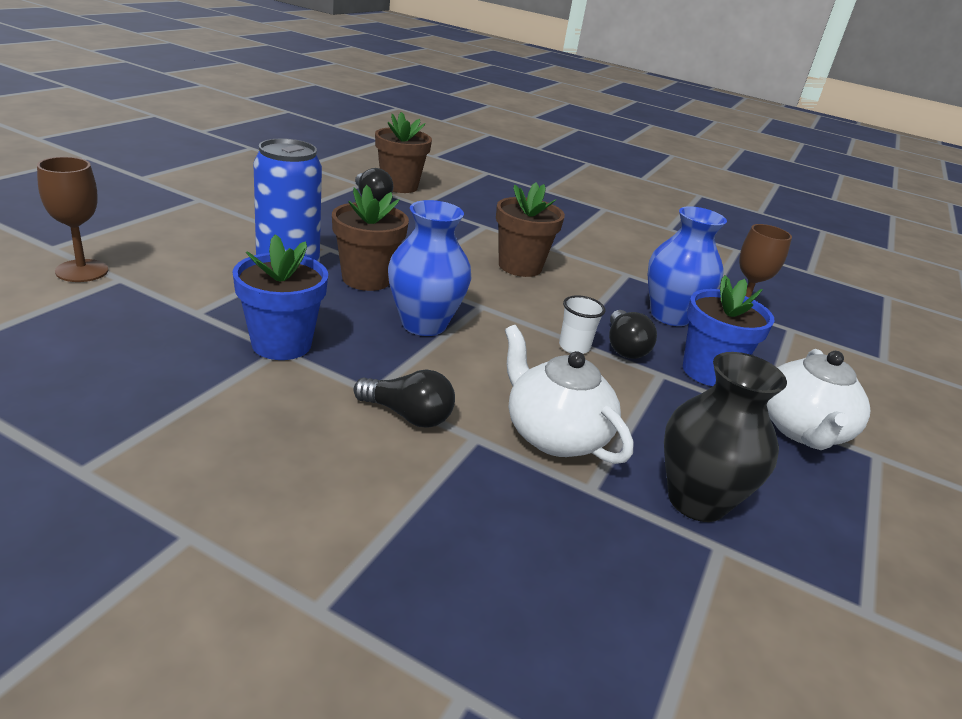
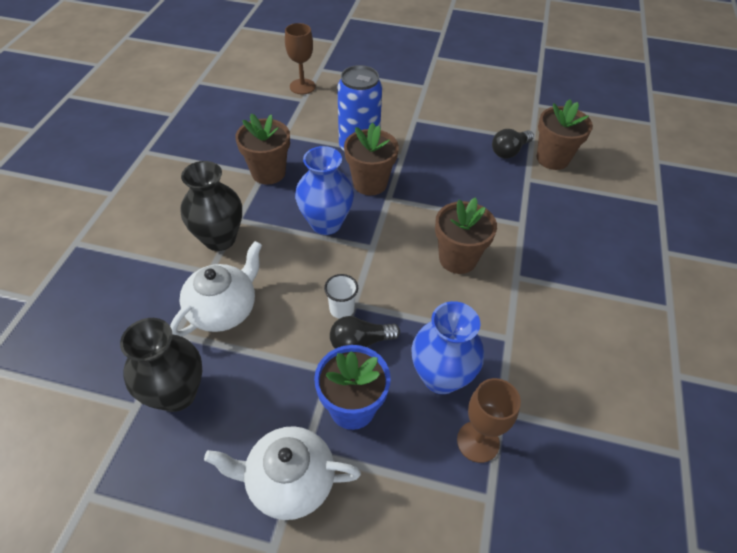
camera: 80 degrees right, 20 degrees up
blue flower pot [232,234,328,360] -> brown flower pot [235,114,290,185]
black light bulb [354,369,455,428] -> black vase [180,161,242,251]

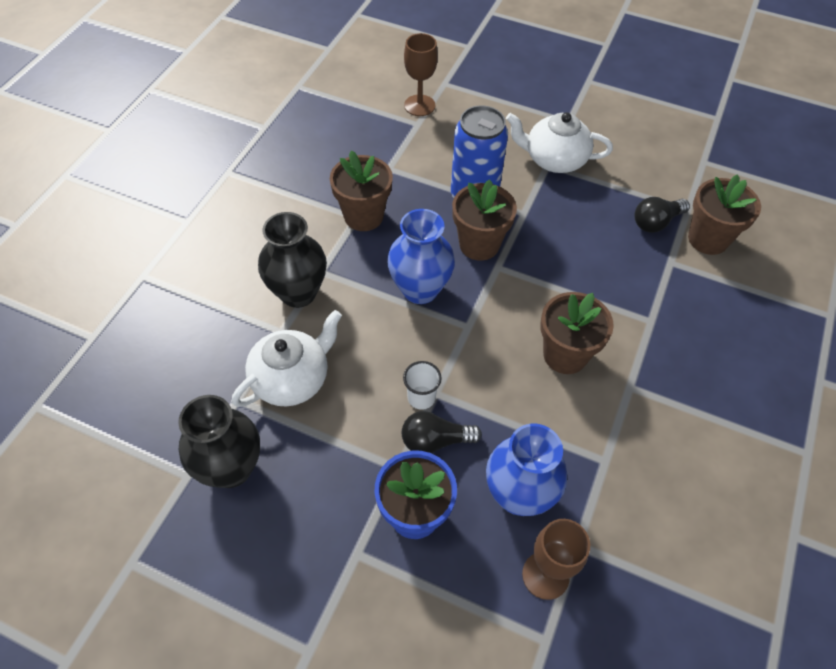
camera: 10 degrees right, 5 degrees up
white teapot [204,426,361,520] -> white teapot moved to [506,112,613,173]

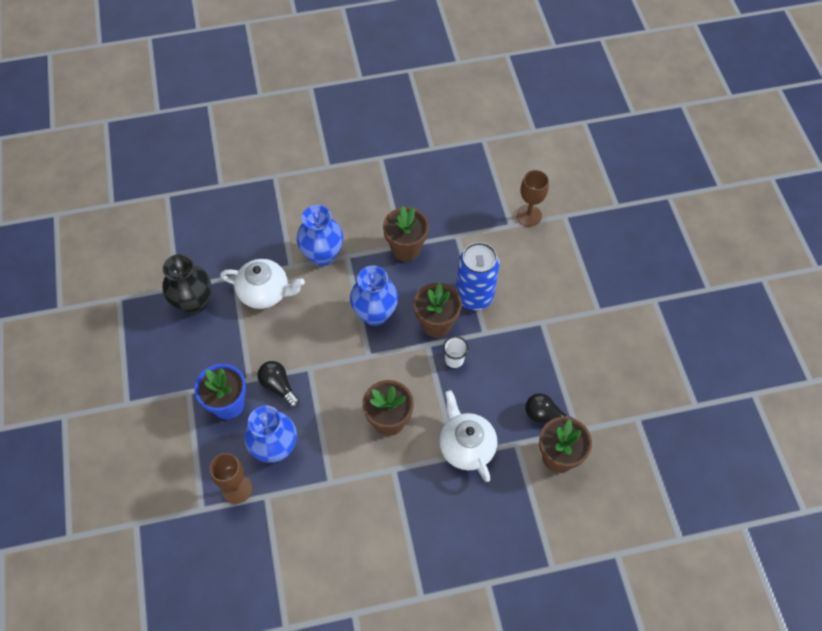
camera: 55 degrees right, 5 degrees up
black vase [258,212,327,308] -> blue vase [297,205,343,266]
white cup [403,361,442,410] -> white cup moved to [443,336,469,368]
white teapot [506,112,613,173] -> white teapot moved to [439,390,498,482]

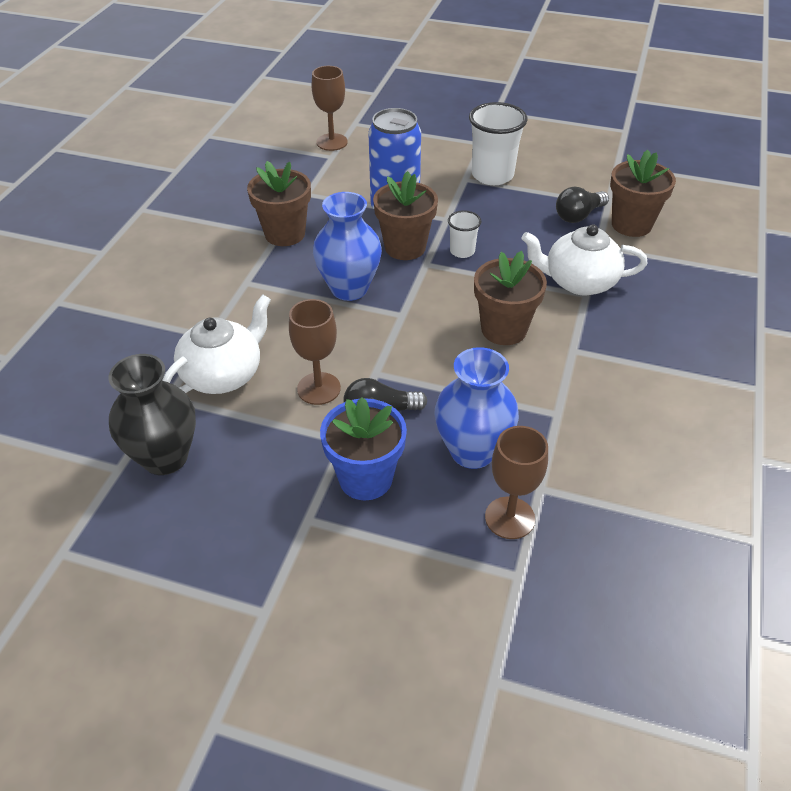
camera: 60 degrees left, 15 degrees down
blue vase [297,205,343,266] -> none
none -> brown goblet [289,299,341,405]
none -> white cup [469,102,528,185]

